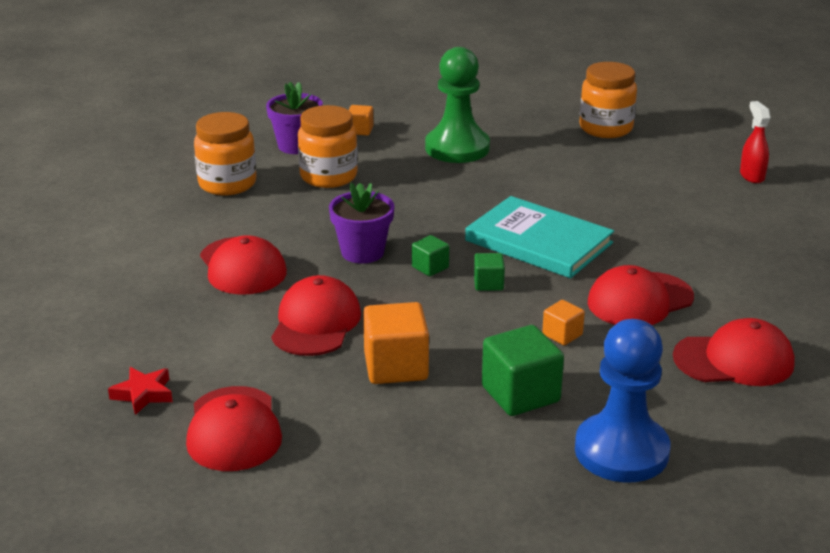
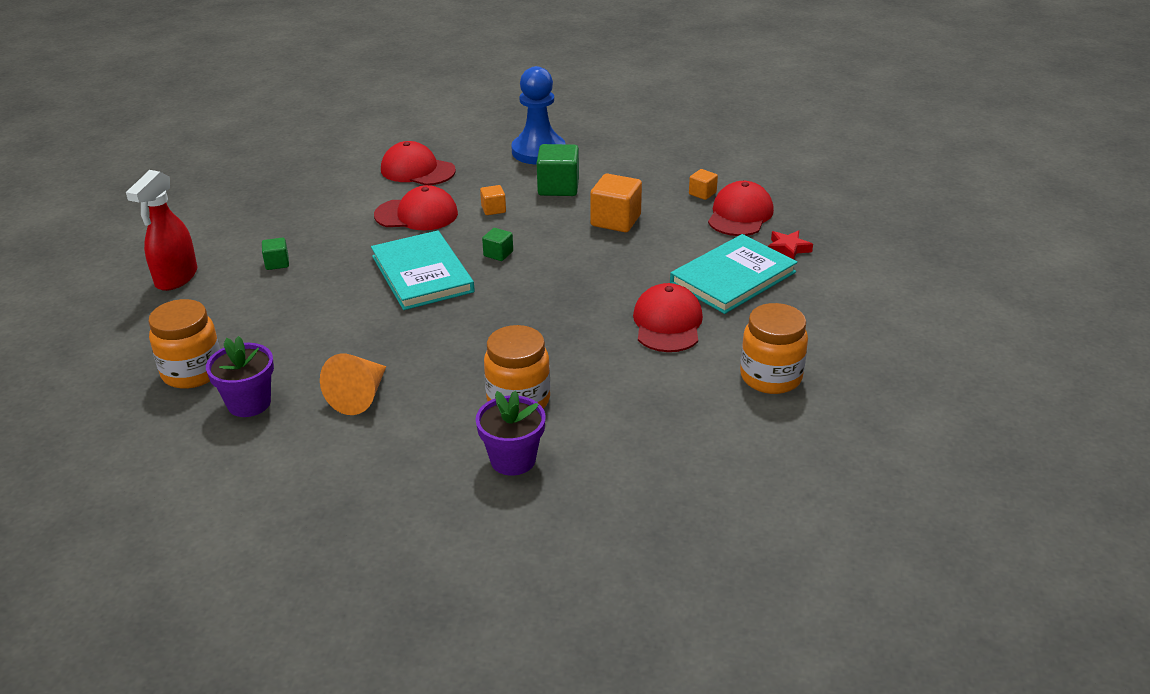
camera: 150 degrees left, 5 degrees up
orange jar [194,112,256,196] -> orange jar moved to [740,303,808,394]
red cap [271,275,361,356] -> none
purple flower pot [329,183,394,264] -> purple flower pot moved to [206,336,274,417]
orange cube [349,105,373,136] -> orange cube moved to [689,169,718,200]
green cube [412,235,449,276] -> green cube moved to [262,238,289,270]
green pawn [425,47,490,163] -> orange cone [320,354,386,415]
red spray bottle [740,101,771,183] -> red spray bottle [126,170,197,291], size x1.62
none -> turquoise book [670,234,798,314]

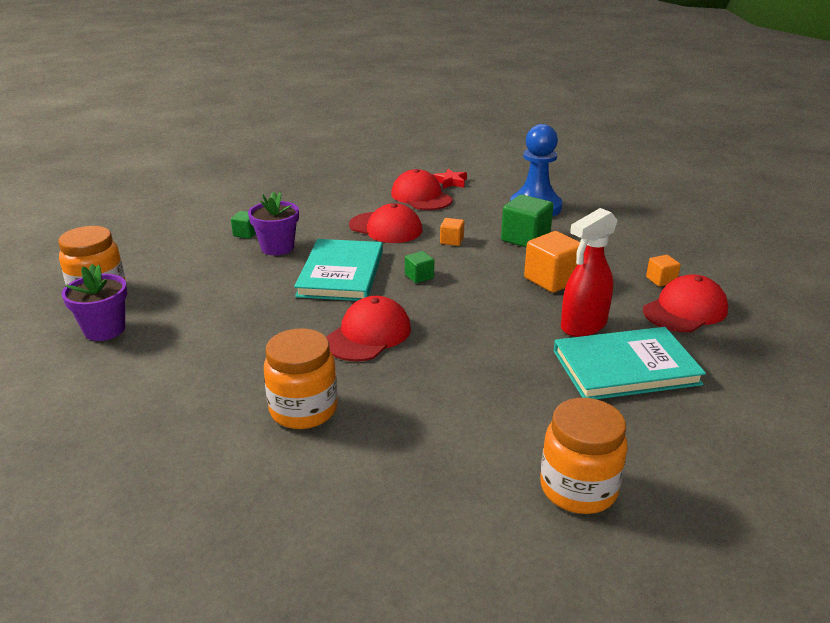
camera: 30 degrees right, 5 degrees down
red spray bottle [126,170,197,291] -> red spray bottle moved to [561,208,618,337]
orange cone [320,354,386,415] -> none
purple flower pot [476,391,546,476] -> purple flower pot moved to [248,192,299,255]
red cap [633,283,703,352] -> red cap moved to [326,296,411,362]
red star [768,230,813,259] -> red star moved to [433,169,467,189]

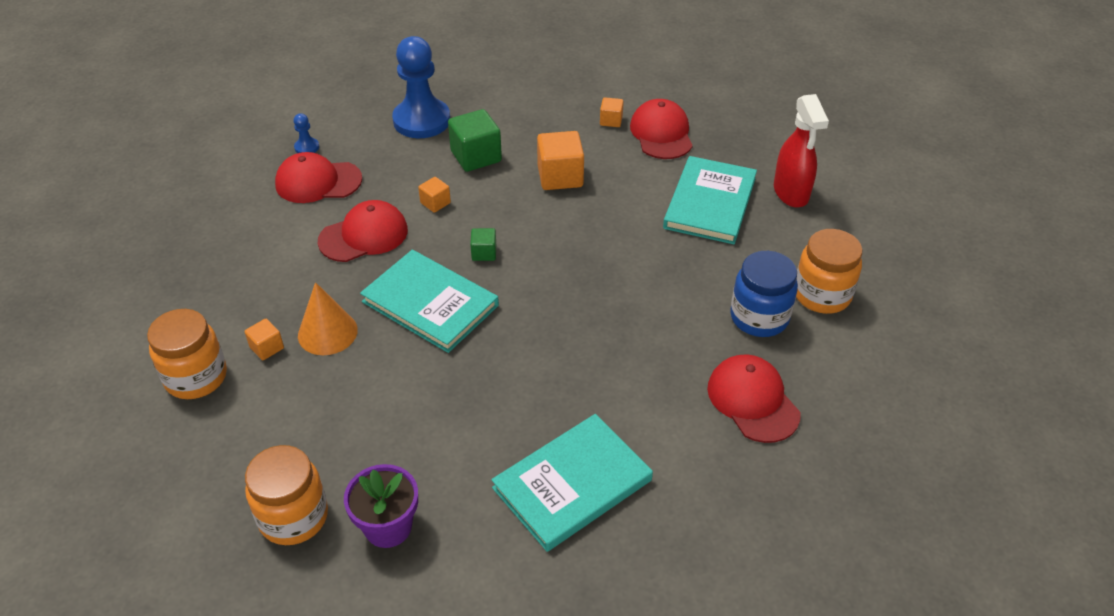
camera: 60 degrees left, 15 degrees up
green cube [231,211,256,239] -> orange cube [244,319,284,360]
purple flower pot [248,192,299,255] -> orange cone [298,282,358,355]
orange jar [264,328,338,429] -> orange jar moved to [147,309,227,399]
red cap [326,296,411,362] -> red cap moved to [707,354,800,443]
red star [433,169,467,189] -> blue pawn [294,113,319,153]
red spray bottle [561,208,618,337] -> red spray bottle moved to [774,94,829,207]
none -> turquoise book [491,414,653,552]
none -> blue jar [730,251,798,337]

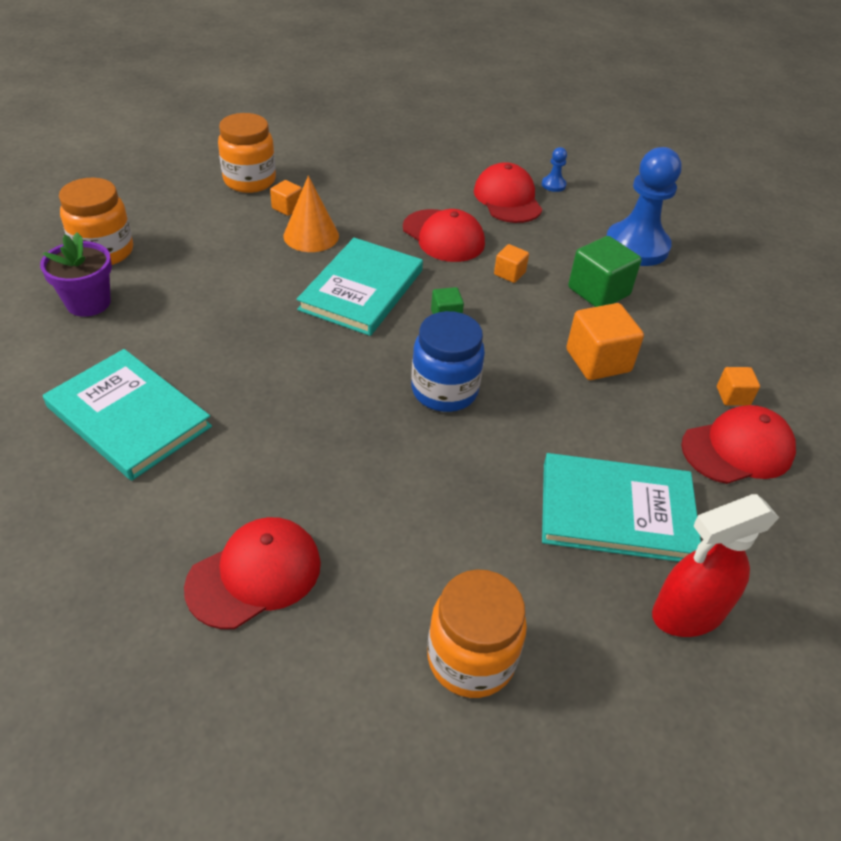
camera: 75 degrees right, 0 degrees up
blue jar [730,251,798,337] -> blue jar moved to [411,311,485,412]

